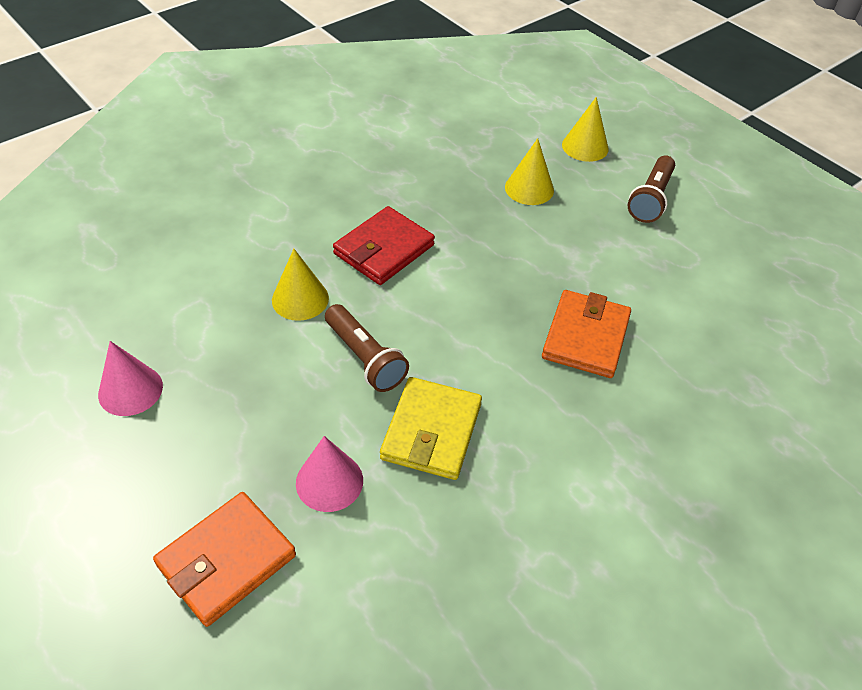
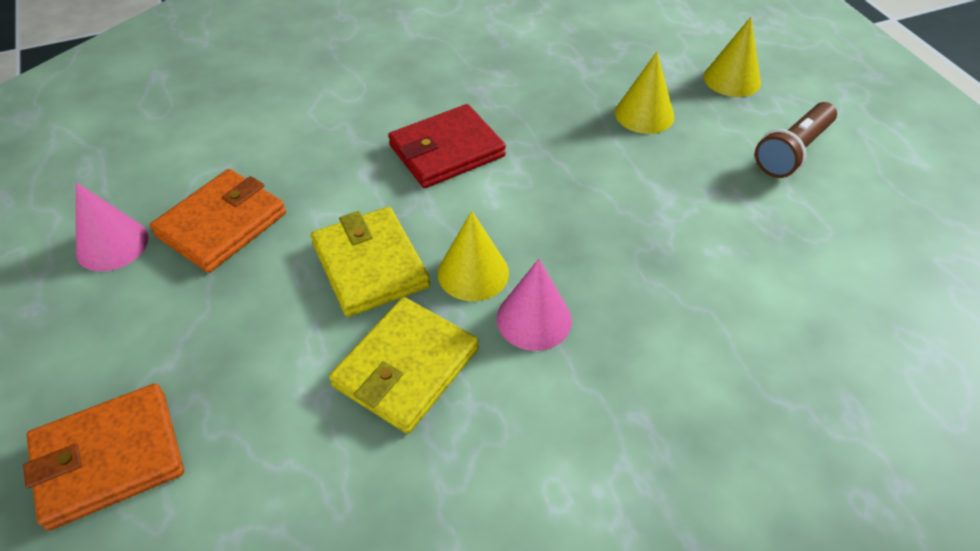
camera: 20 degrees right, 0 degrees up
yellow cone [272,249,329,321] -> yellow cone moved to [438,211,509,301]
pink cone [296,436,363,512] -> pink cone moved to [497,259,572,351]
brown flashlight [325,304,409,392] -> yellow wallet [311,207,430,317]
orange wallet [542,290,631,378] -> orange wallet moved to [150,169,286,273]

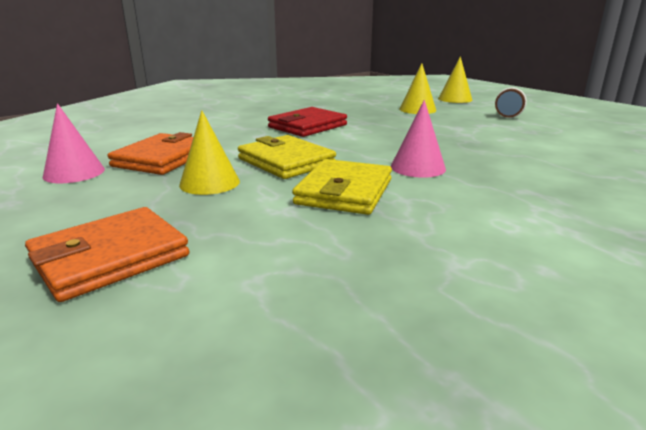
camera: 15 degrees left, 25 degrees down
yellow cone [438,211,509,301] -> yellow cone moved to [179,110,240,195]

